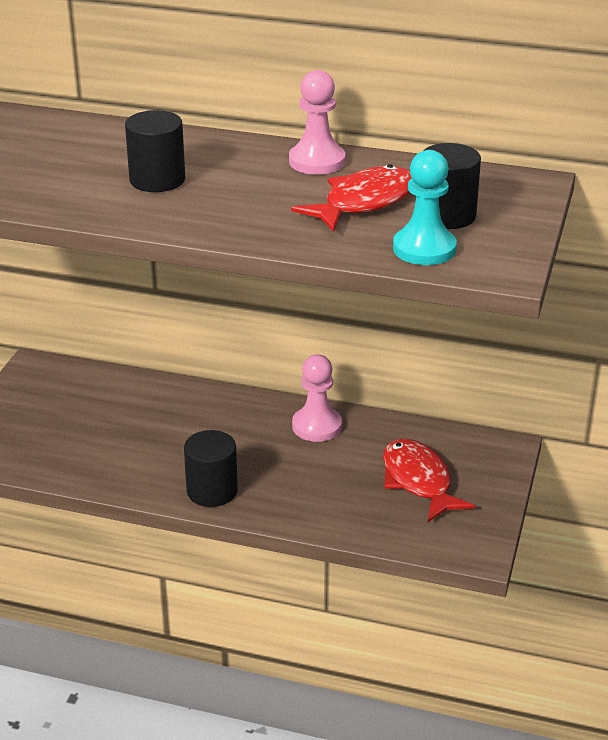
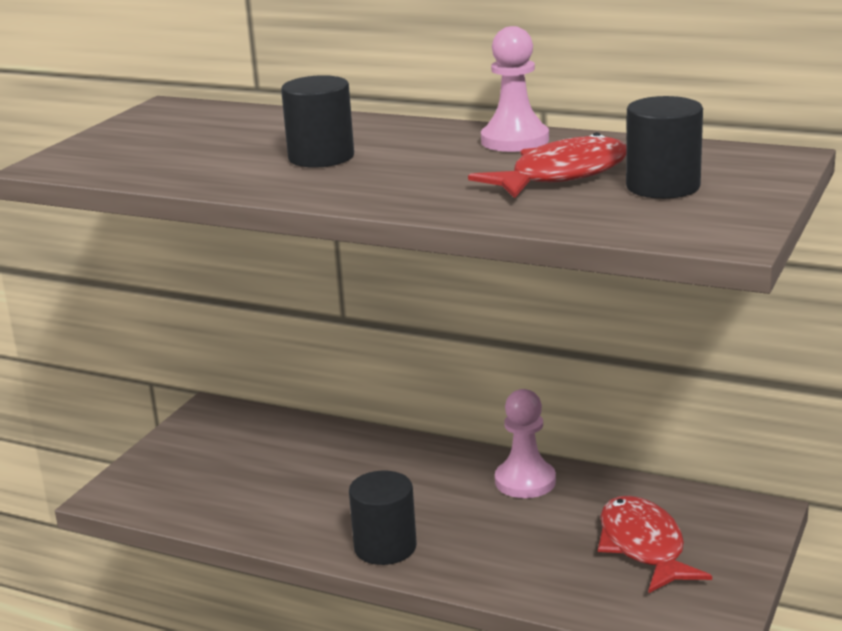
camera: 10 degrees right, 10 degrees down
turquoise pawn [393,150,457,265] -> none

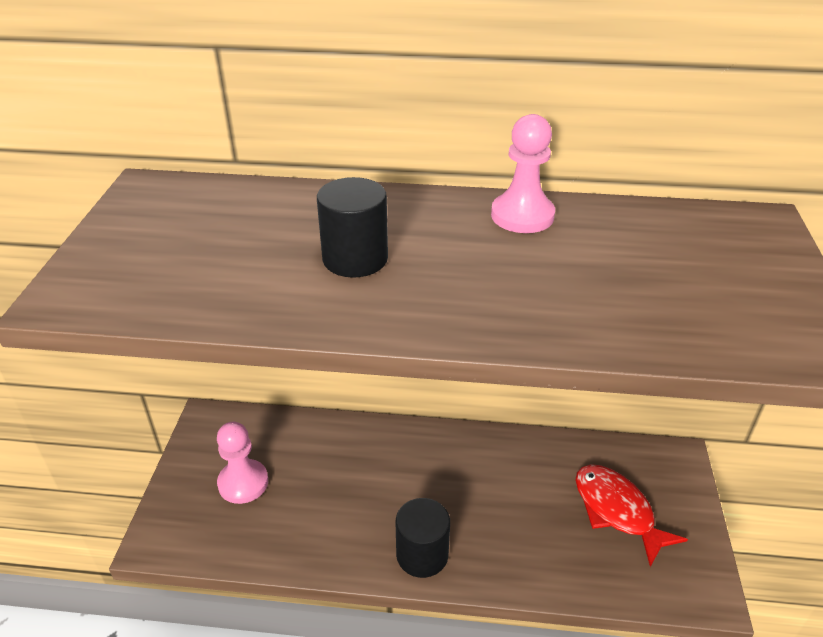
camera: 20 degrees left, 15 degrees up
red fish [468,132,626,198] -> none
pink pawn [495,389,556,498] -> pink pawn moved to [217,422,268,504]
black cylinder [626,96,703,199] -> none

